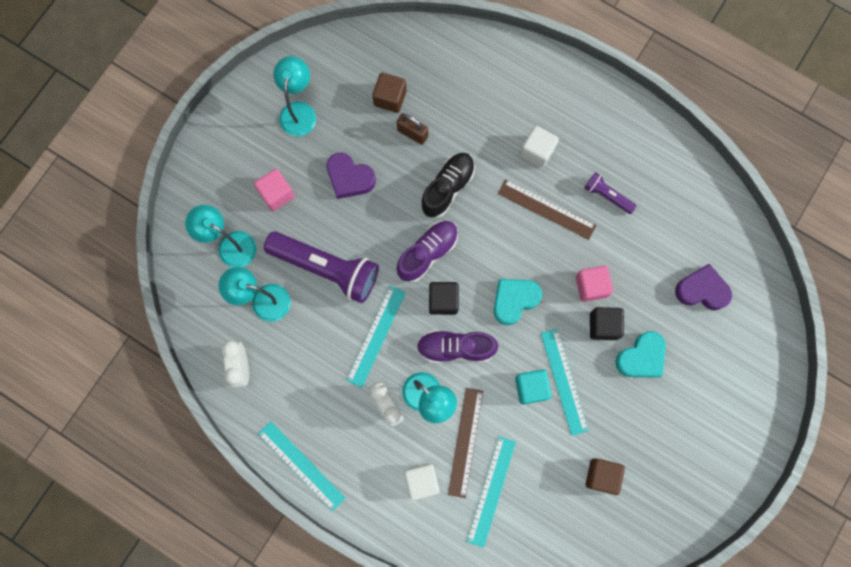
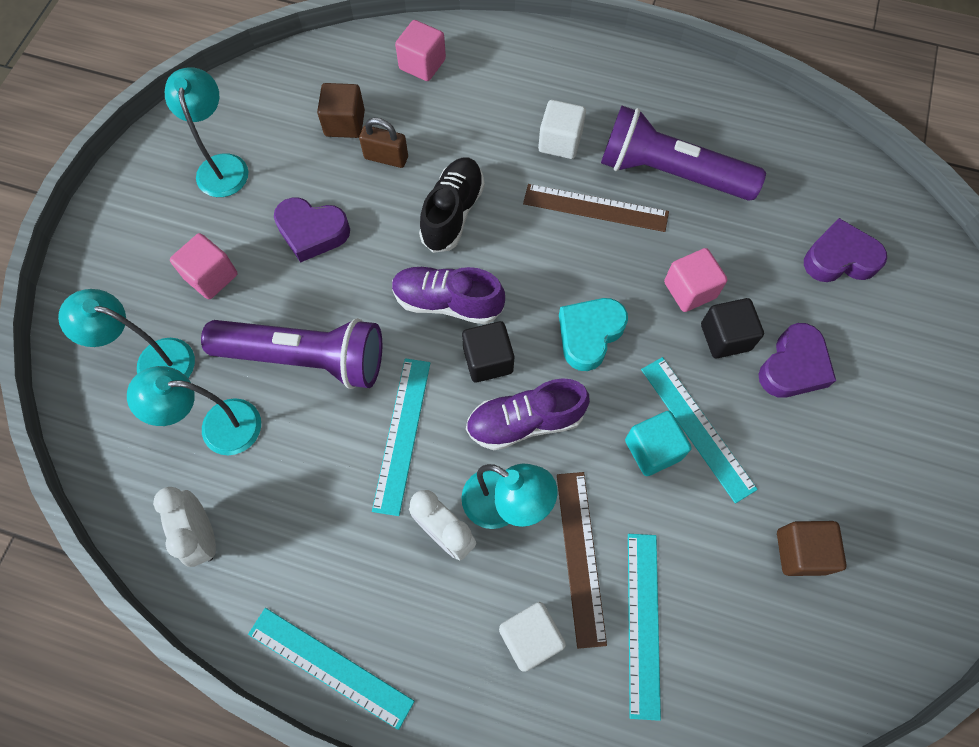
camera: 15 degrees left, 10 degrees down
purple shoe [397,221,458,283] -> purple shoe turned 105 degrees counterclockwise [392,267,505,324]
purple flashlight [584,172,637,214] -> purple flashlight [601,106,766,201], size x2.09
turquoise heart [615,331,666,378] -> purple heart [758,323,836,398]
none -> pink cube [395,20,446,81]

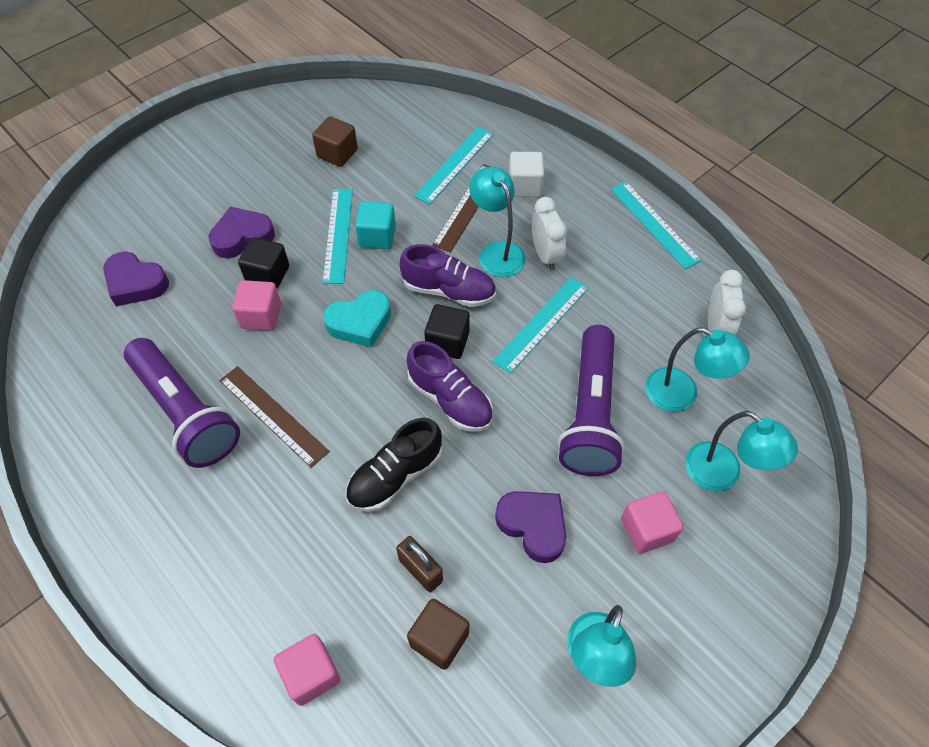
camera: 150 degrees left, 10 degrees down
purple flashlight [201,318,382,389] -> purple flashlight turned 120 degrees counterclockwise [558,325,625,476]
white cube [538,100,586,159] -> none

